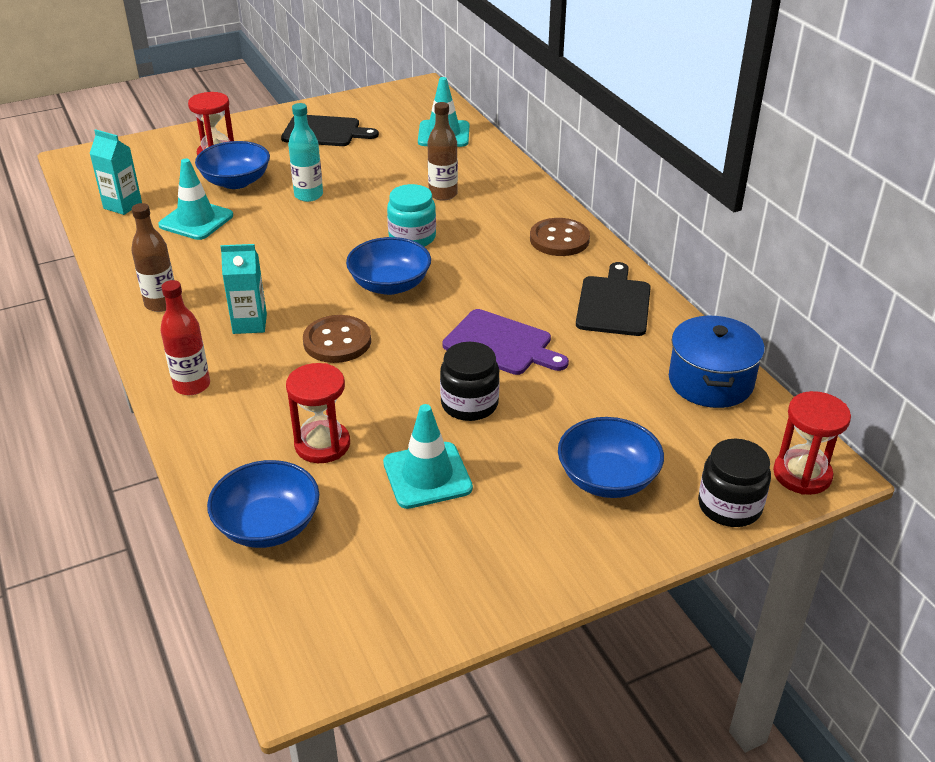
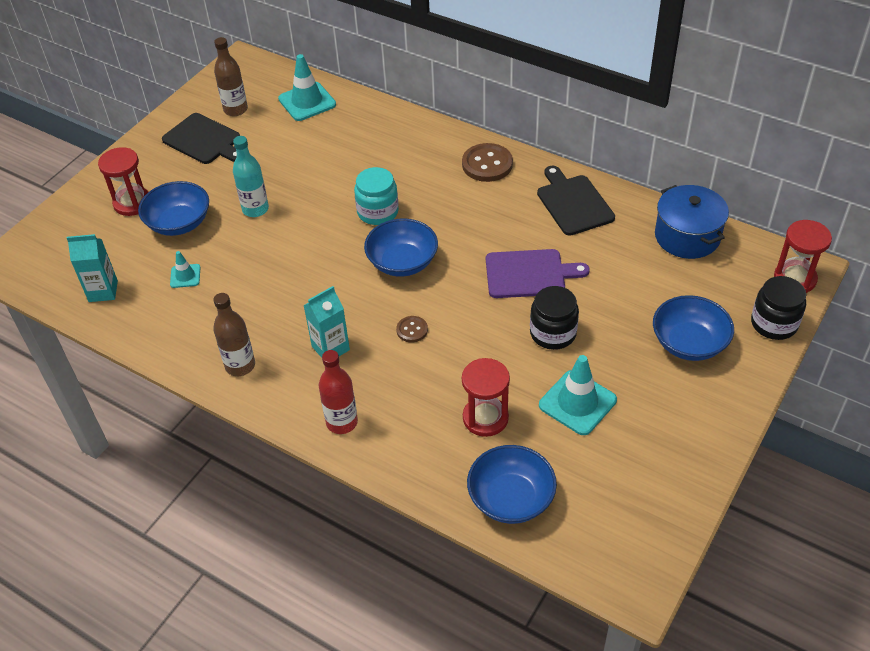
camera: 30 degrees left, 10 degrees up
turquoise traffic cone [158,158,233,240] -> turquoise traffic cone [170,251,200,288], size x0.54
black cutting board [281,115,379,146] -> black cutting board turned 60 degrees clockwise [162,113,240,164]
brown button [303,315,371,363] -> brown button [396,316,428,342], size x0.54
brown bottle [428,102,458,201] -> brown bottle moved to [214,37,248,116]

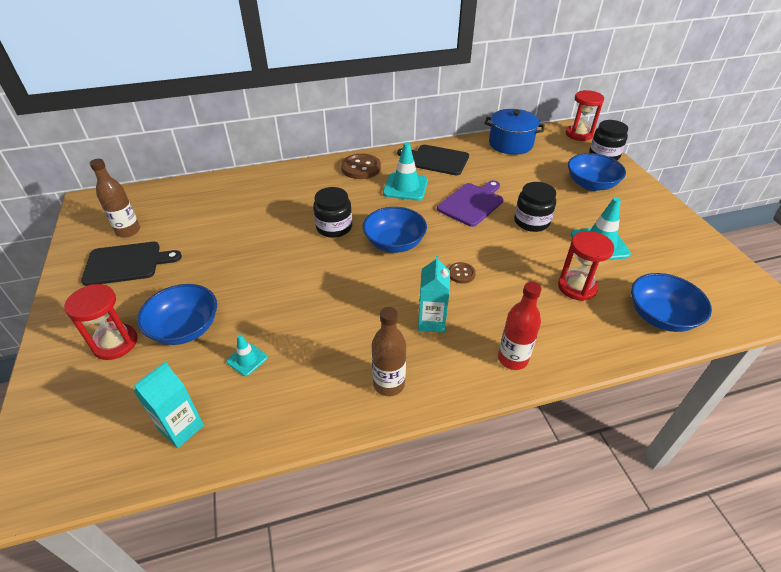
camera: 50 degrees left, 5 degrees down
turquoise bottle [233,136,269,217] -> none
turquoise traffic cone [278,54,336,121] -> turquoise traffic cone moved to [383,142,428,201]
turquoise jar [354,167,399,225] -> black jar [313,187,352,238]

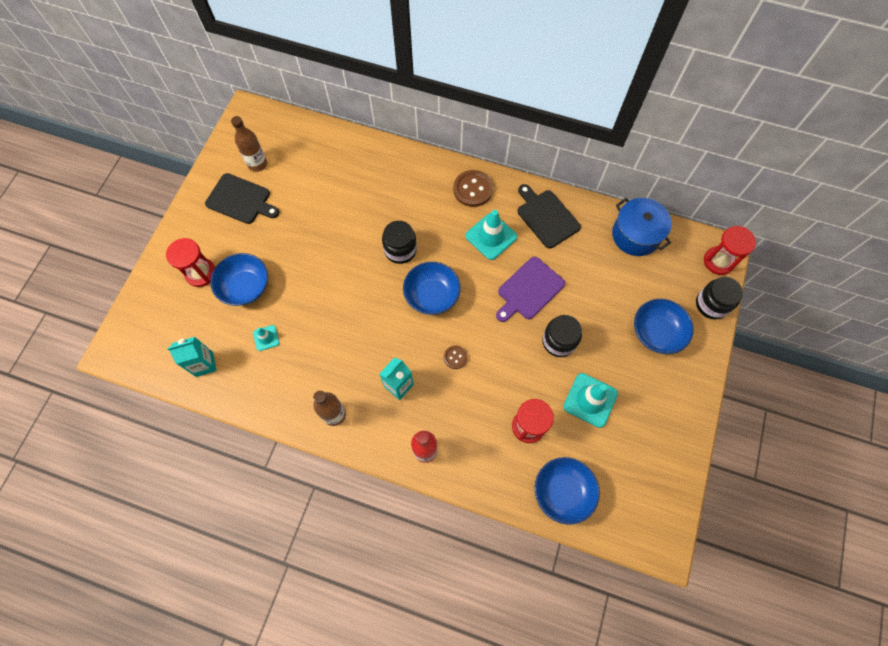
camera: 35 degrees right, 25 degrees up
purple cutting board [437,180,504,227] -> purple cutting board turned 150 degrees clockwise [496,256,565,322]

